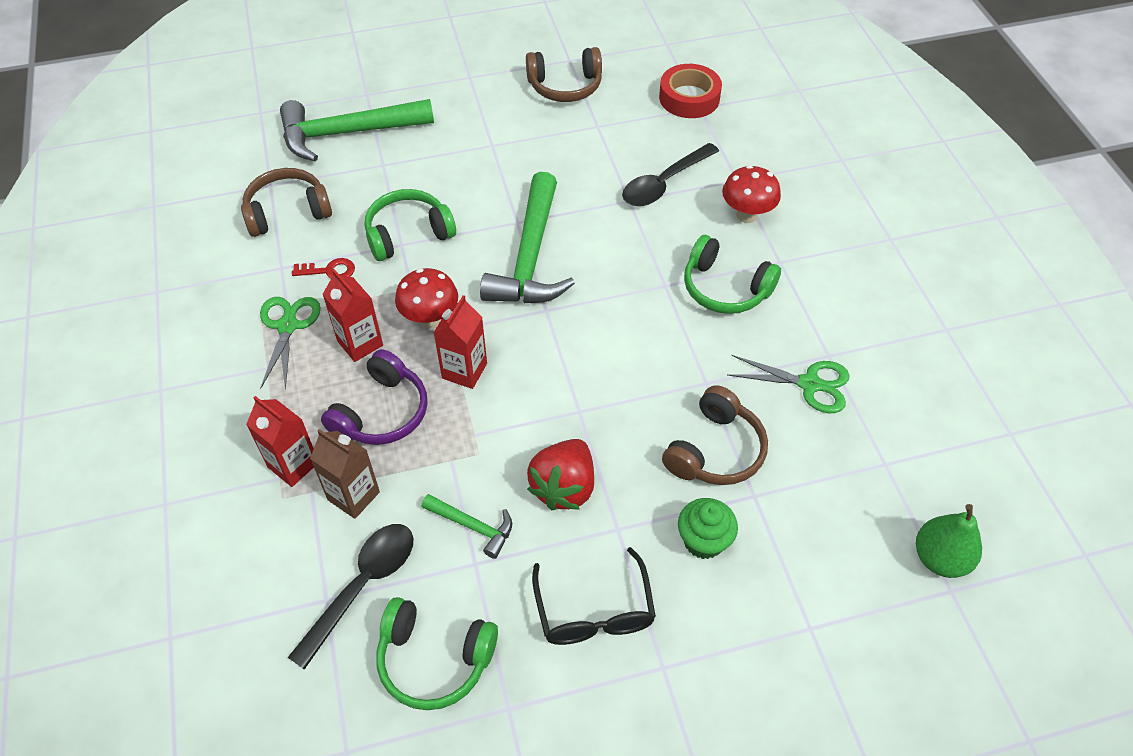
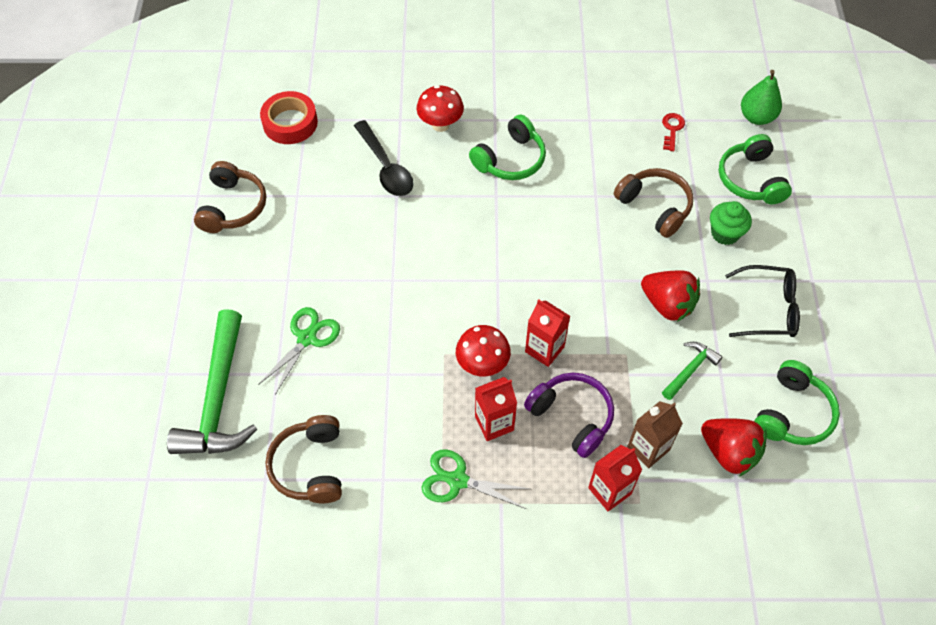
camera: 75 degrees left, 5 degrees up
black spoon [288,524,413,670] -> red strawberry [701,418,767,477]
red key [292,258,355,278] -> red key moved to [662,113,685,151]
green headphones [365,189,456,261] -> green headphones moved to [719,134,792,204]
green hammer [480,172,575,303] -> none
green scissors [727,355,850,413] -> green scissors moved to [258,307,340,395]

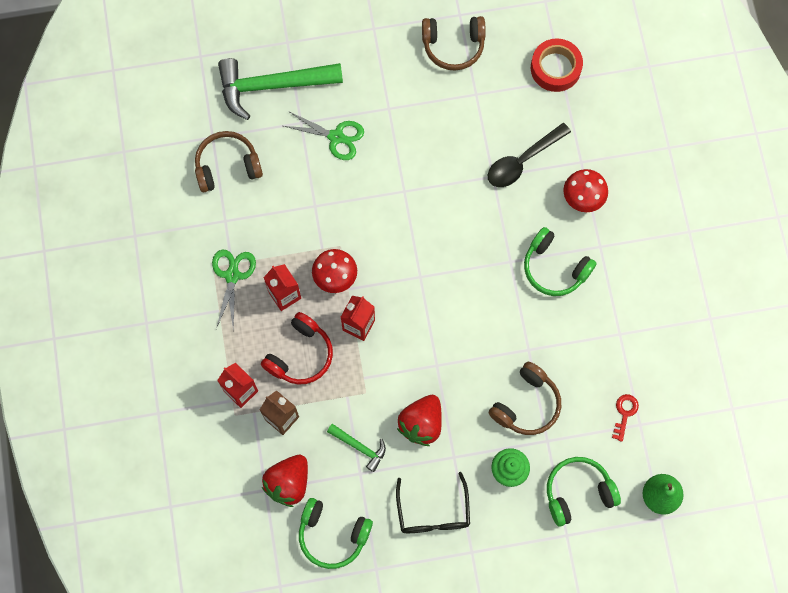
camera: 80 degrees right, 15 degrees up
purple headphones [524,373,614,458] -> red headphones [261,312,333,385]
red key [662,113,685,151] -> red key turned 75 degrees counterclockwise [612,394,639,442]

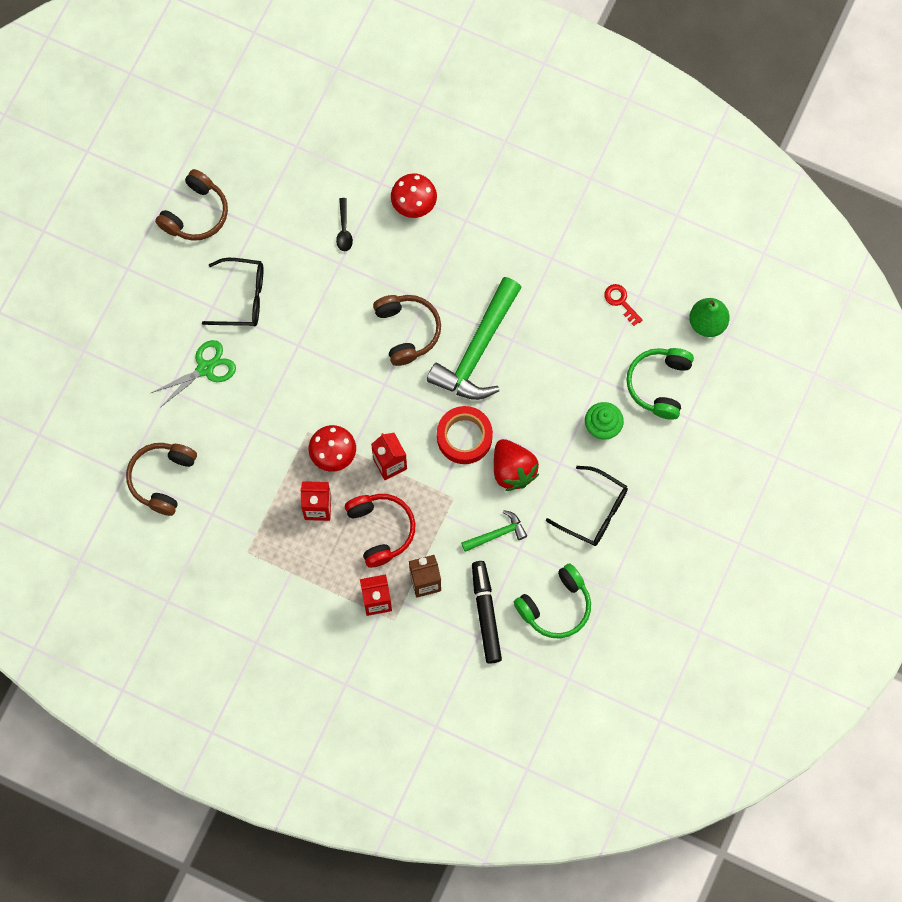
camera: 55 degrees left, 0 degrees up
green scissors [212,250,256,330] -> none
green hammer [218,58,343,120] -> green hammer moved to [427,277,522,400]
red strawberry [262,455,308,507] -> black marker [472,561,502,664]
black spoon [488,123,571,187] -> black spoon [336,198,353,251], size x0.55
brown headphones [488,362,561,435] -> brown headphones moved to [373,295,441,366]
green headphones [524,227,597,296] -> none
red tape [531,38,583,92] -> red tape moved to [437,406,493,464]
none -> black glasses [202,258,263,326]

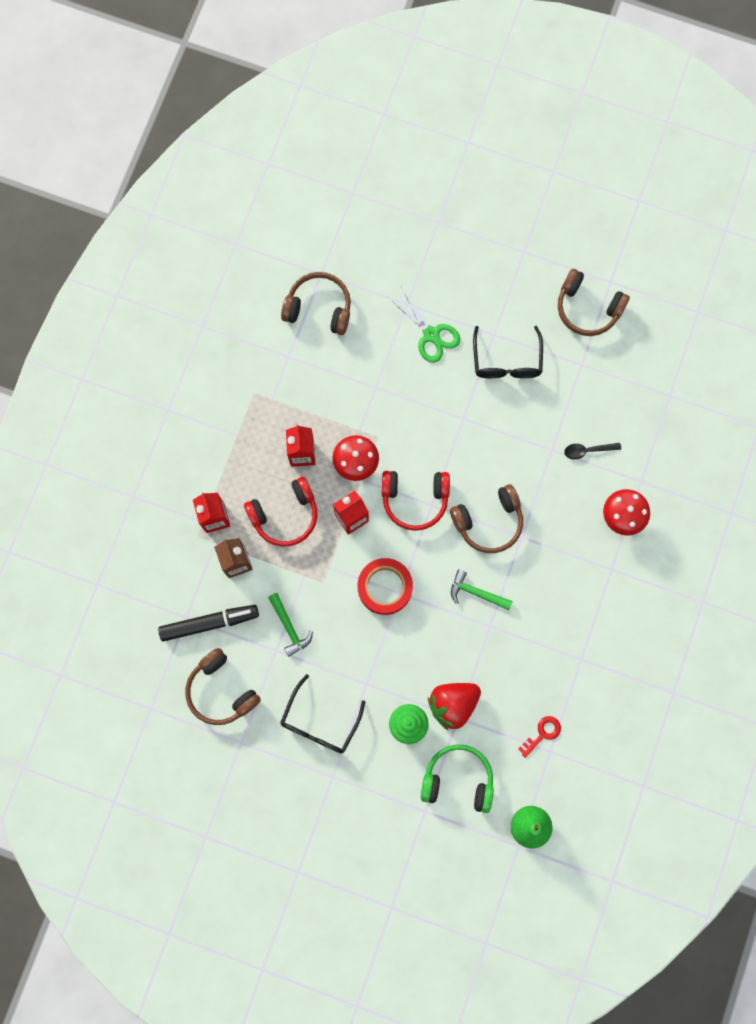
camera: 85 degrees right, 5 degrees up
green hammer [427,277,522,400] -> green hammer [451,570,513,610], size x0.48
red strawberry [494,439,539,491] -> red strawberry moved to [428,683,481,730]
green headphones [514,563,591,638] -> brown headphones [185,648,261,725]
none -> red headphones [382,471,450,531]

